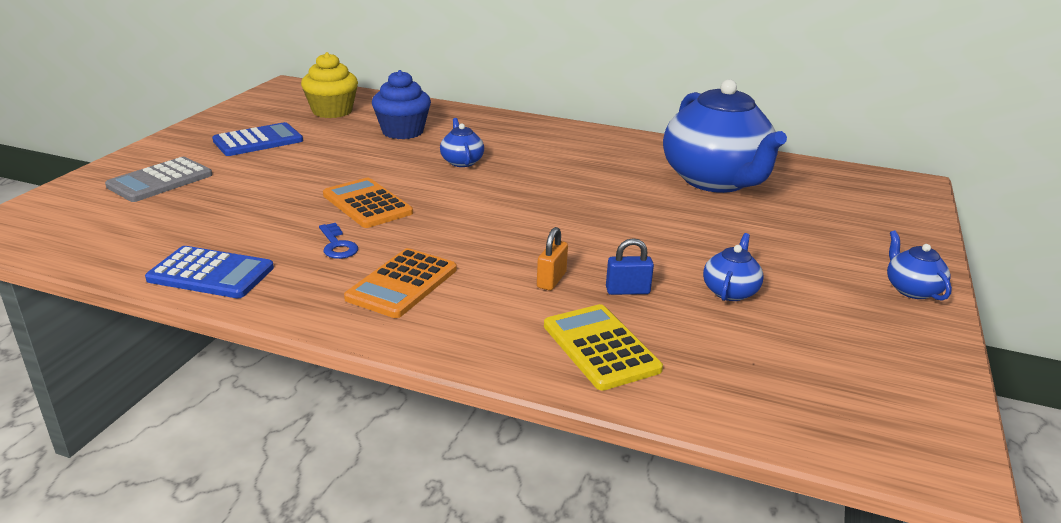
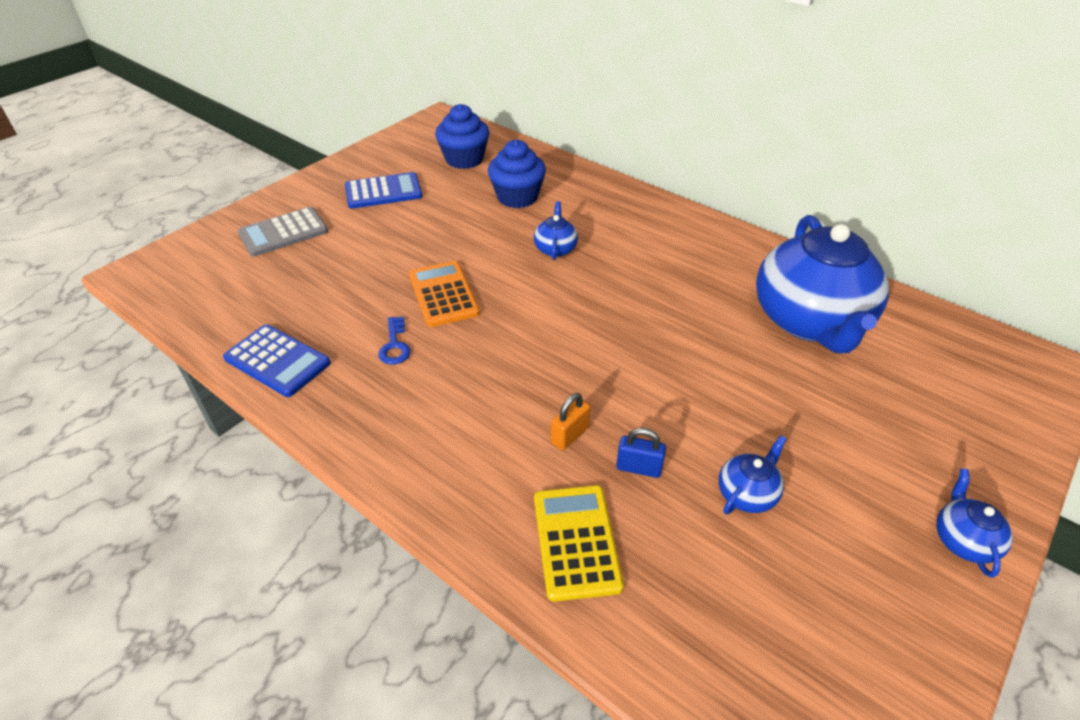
camera: 20 degrees right, 15 degrees up
yellow cupcake [301,52,358,118] -> blue cupcake [435,104,490,169]
orange calculator [344,248,457,318] -> none

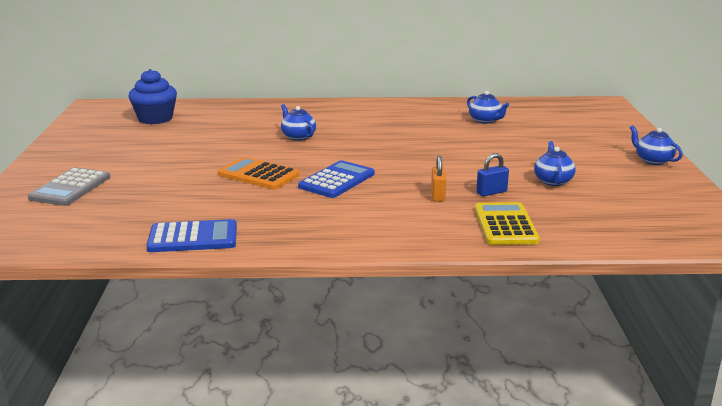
camera: 40 degrees left, 20 degrees down
blue calculator [345,172,422,209] -> blue calculator moved to [298,160,374,198]
blue key [378,316,411,365] -> none
blue cupcake [488,140,546,208] -> none
yellow calculator [534,485,624,602] -> yellow calculator turned 45 degrees clockwise [475,202,540,245]
blue teapot [756,215,889,353] -> blue teapot [467,91,509,124], size x0.41

